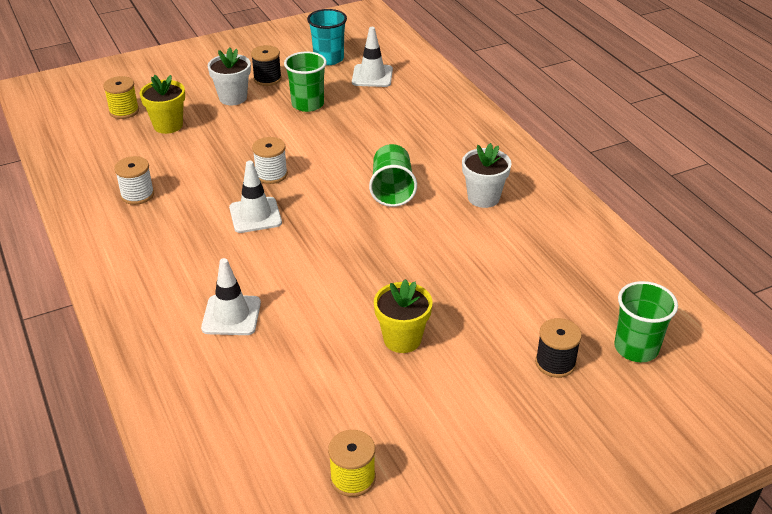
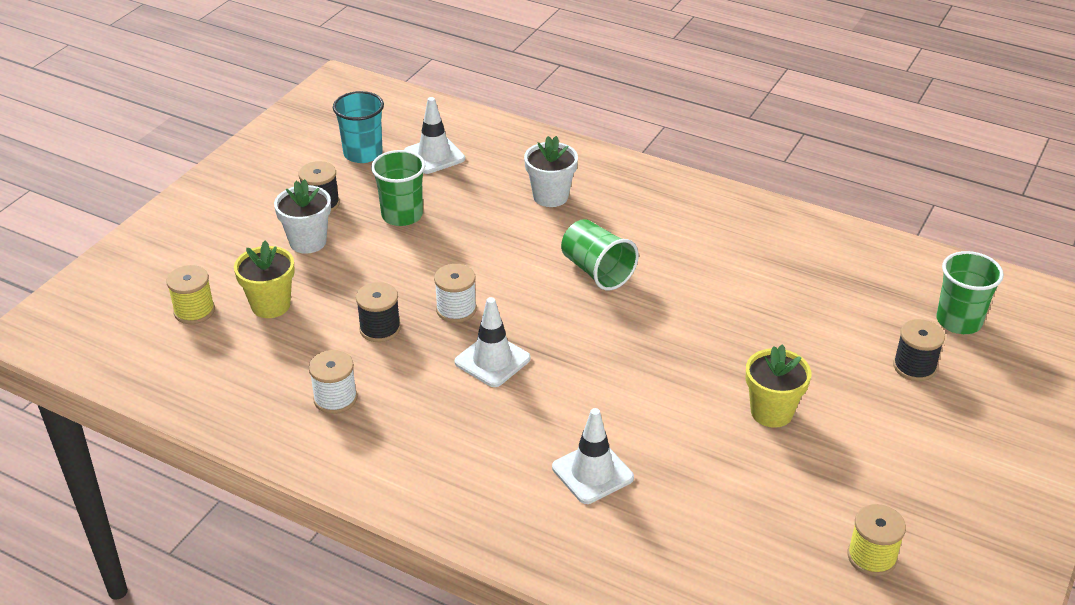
camera: 35 degrees left, 0 degrees up
white flower pot [462,143,512,208] -> white flower pot moved to [524,136,578,207]
none -> black spool [356,282,401,342]

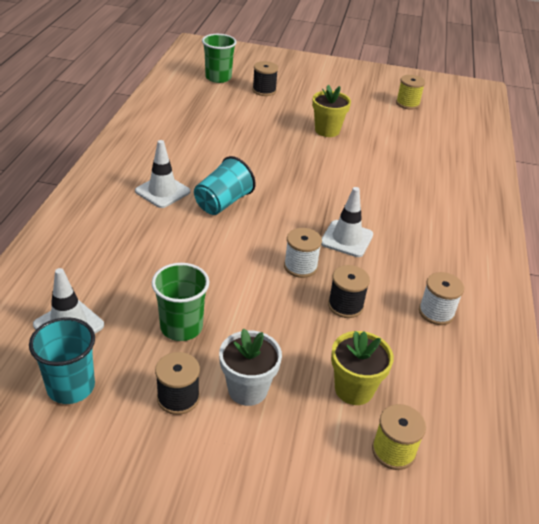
camera: 110 degrees left, 0 degrees up
white flower pot [524,136,578,207] -> none
white traffic cone [552,408,634,504] -> white traffic cone moved to [135,140,190,208]
green cup [561,219,639,290] -> turquoise cup [194,156,256,215]

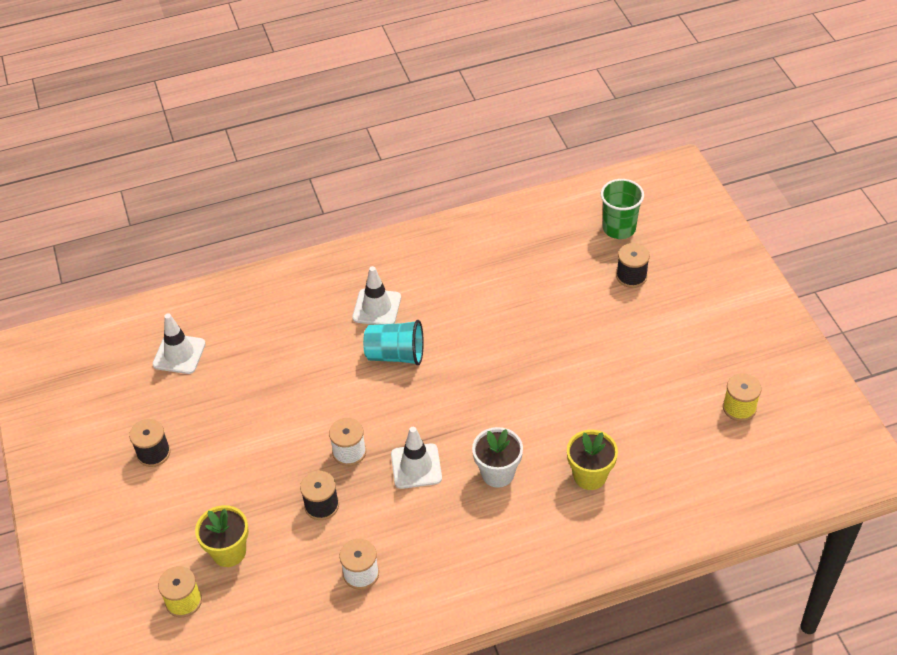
camera: 65 degrees right, 10 degrees up
turquoise cup [29,317,95,404] -> none
green cup [152,263,209,341] -> none
white flower pot [219,328,282,406] -> white flower pot moved to [472,427,523,488]
yellow flower pot [312,85,351,137] -> yellow flower pot moved to [567,430,618,490]

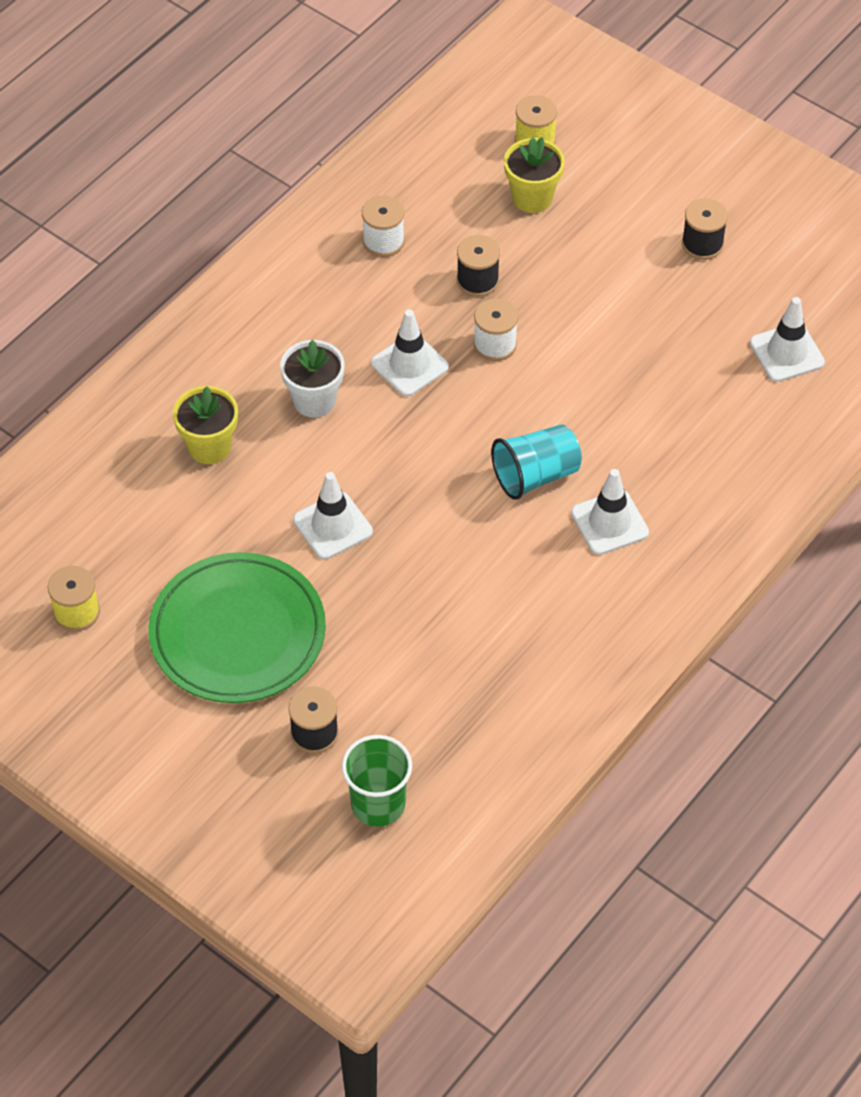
camera: 145 degrees right, 5 degrees up
none -> green plate [148,552,326,703]
none -> white traffic cone [293,472,373,559]

